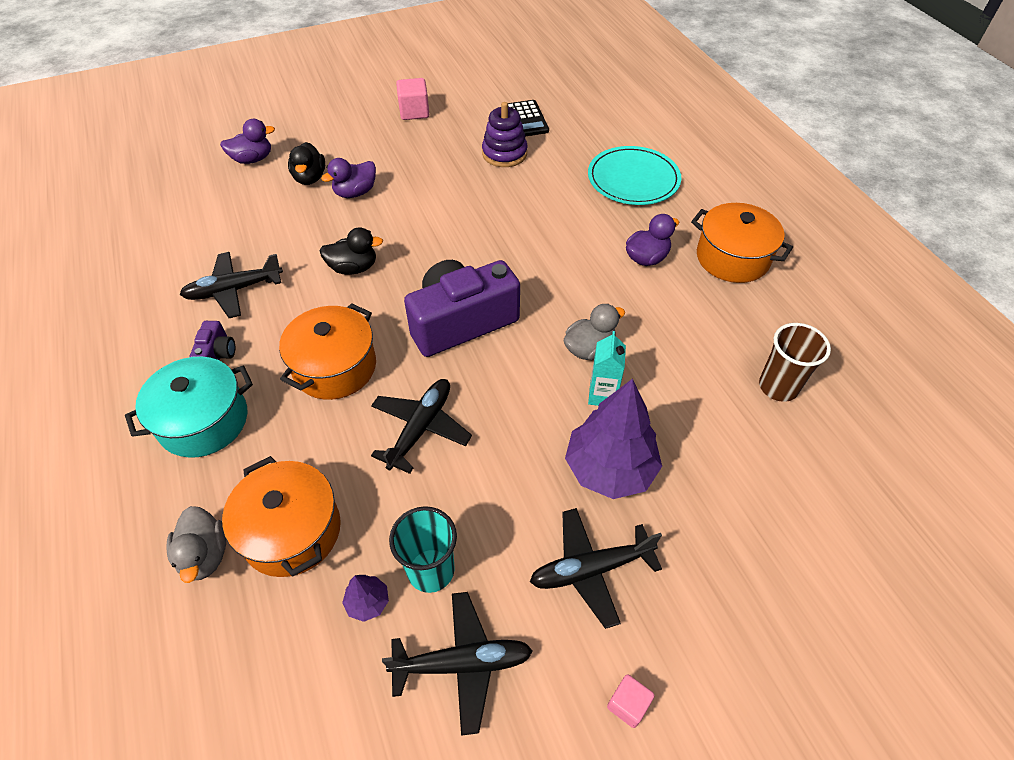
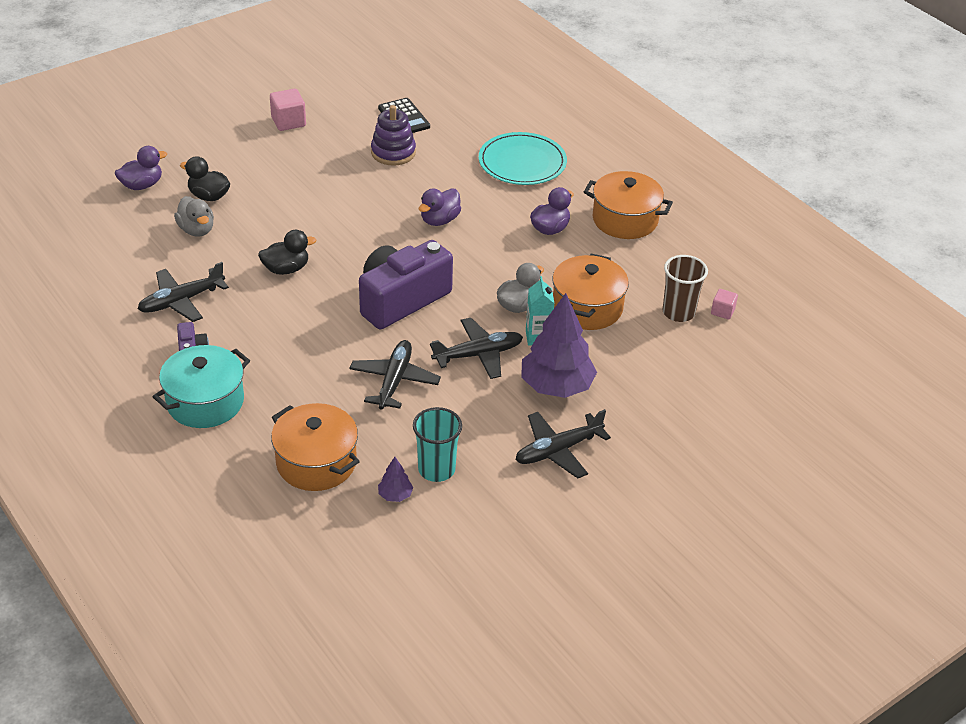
camera: 15 degrees left, 10 degrees down
grey duck [166,506,226,583] -> grey duck moved to [174,196,214,237]
orange pot [279,303,376,400] -> orange pot moved to [552,254,629,330]
black duck [288,142,325,185] -> black duck turned 135 degrees clockwise [180,156,230,201]
purple duck [321,158,376,198] -> purple duck moved to [419,188,461,226]
black plane [382,592,533,736] -> black plane moved to [430,318,523,379]
pink cube [607,674,655,728] -> pink cube moved to [711,289,738,320]

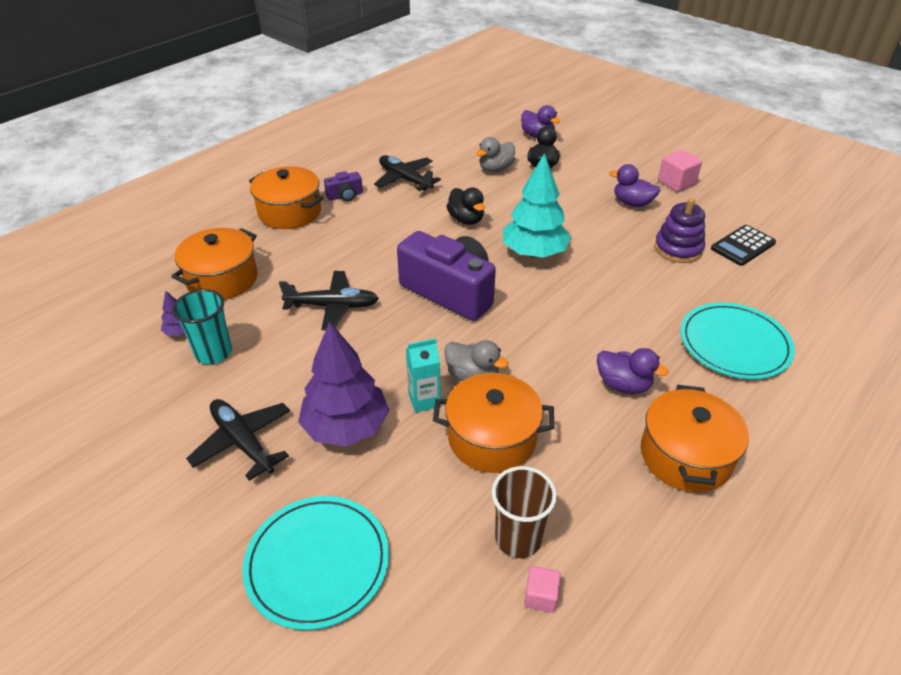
camera: 80 degrees right, 0 degrees up
turquoise pot [153,345,250,428] -> orange pot [249,166,324,229]
purple duck [419,188,461,226] -> purple duck moved to [609,164,660,207]
black plane [430,318,523,379] -> none
none -> turquoise plate [242,496,389,630]
none -> turquoise tree [503,153,571,258]

